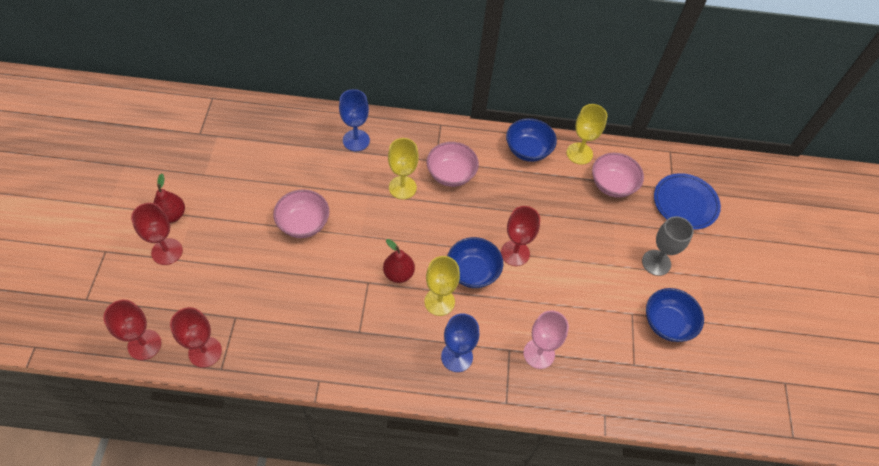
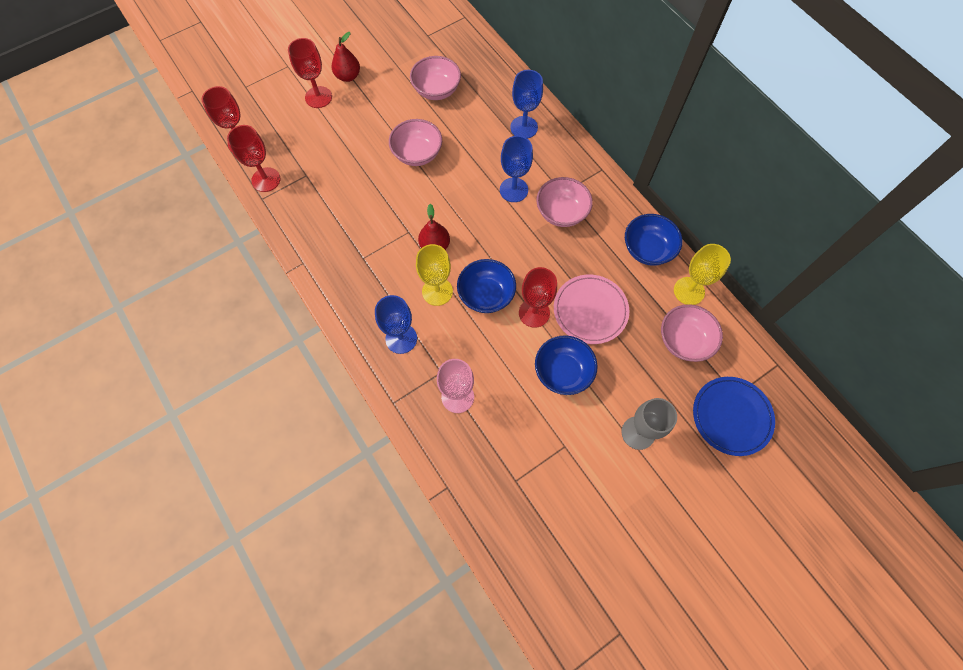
camera: 55 degrees right, 10 degrees up
yellow goblet [388,138,419,199] -> blue goblet [500,136,533,202]
blue bowl [646,288,704,342] -> blue bowl moved to [535,335,598,395]
none -> pink bowl [410,56,461,100]
none -> pink plate [554,275,629,344]

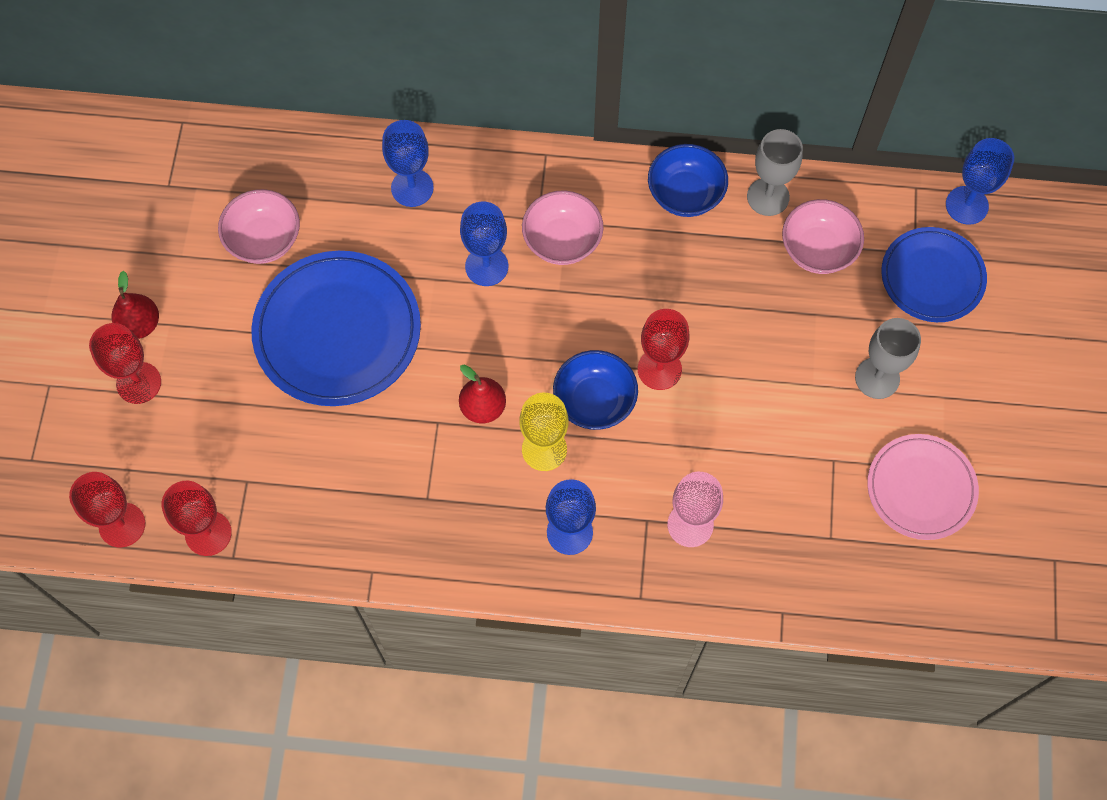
camera: 50 degrees left, 0 degrees up
pink bowl [389,119,442,166] -> blue plate [251,251,421,406]
blue bowl [535,335,598,395] -> none
pink plate [554,275,629,344] -> pink plate moved to [867,434,979,540]
yellow goblet [674,244,731,305] -> grey goblet [747,129,803,216]
none -> blue goblet [946,138,1014,225]

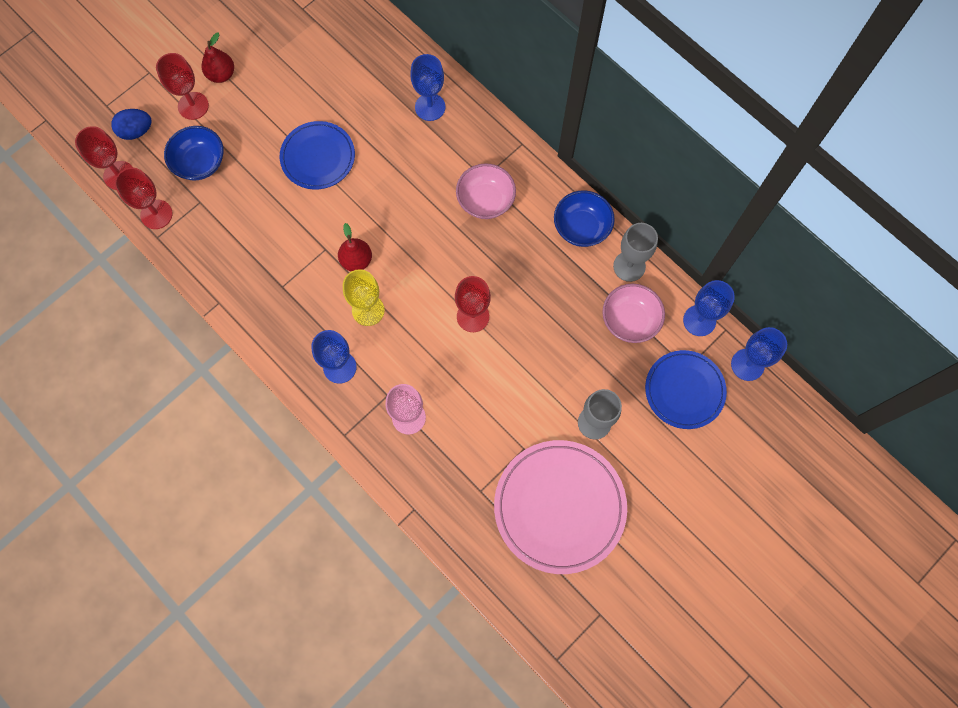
camera: 40 degrees right, 5 degrees up
pink bowl [218,189,300,264] -> none
blue plate [251,251,421,406] -> blue plate [280,121,355,190], size x0.63
blue goblet [460,201,508,286] -> blue goblet moved to [683,280,735,336]
blue bowl [553,350,638,430] -> blue bowl moved to [164,126,224,181]
pink plate [867,434,979,540] -> pink plate [494,440,627,574], size x1.58
none -> blue egg [111,109,152,140]

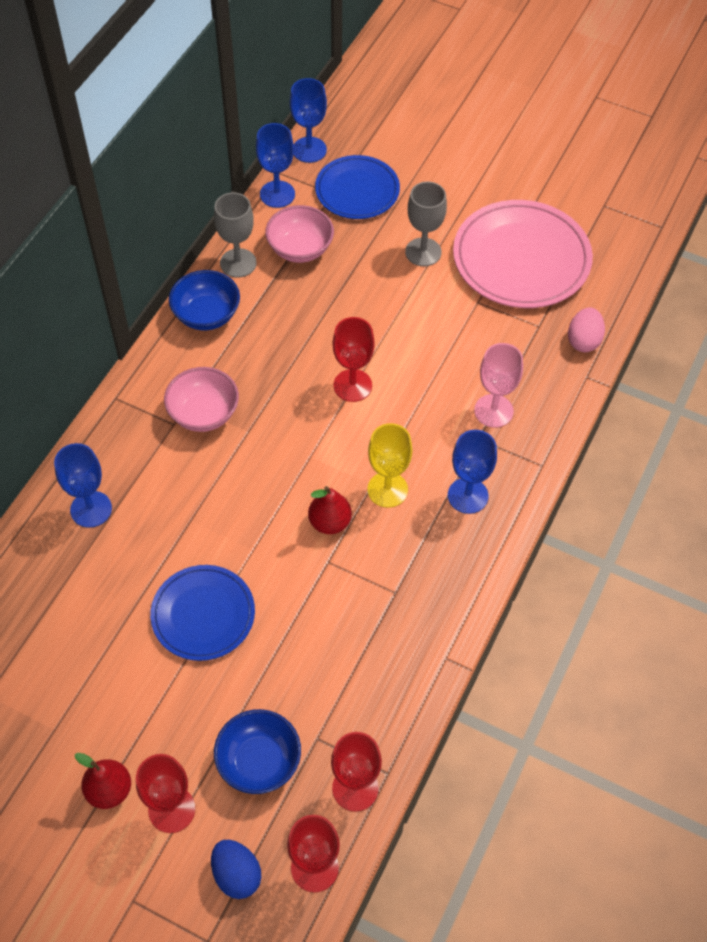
camera: 110 degrees left, 15 degrees down
none -> pink egg [568,307,605,352]

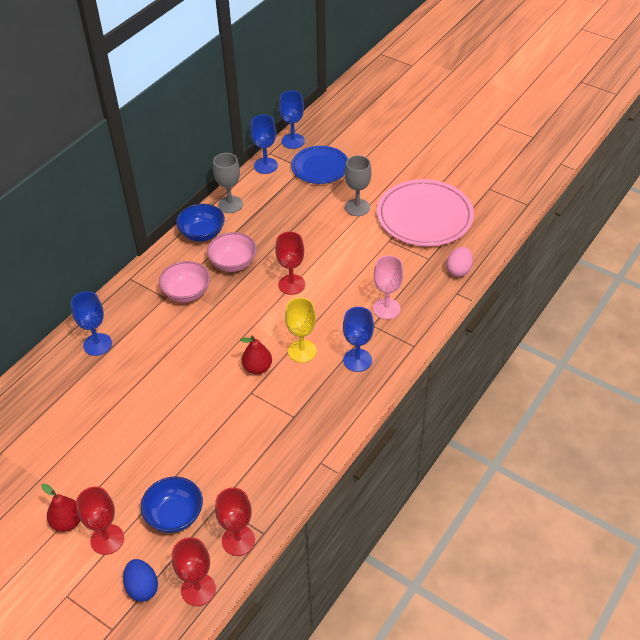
camera: 10 degrees right, 10 degrees down
blue plate [150,565,255,661] -> none
pink bowl [265,205,334,263] -> pink bowl moved to [207,232,257,272]

